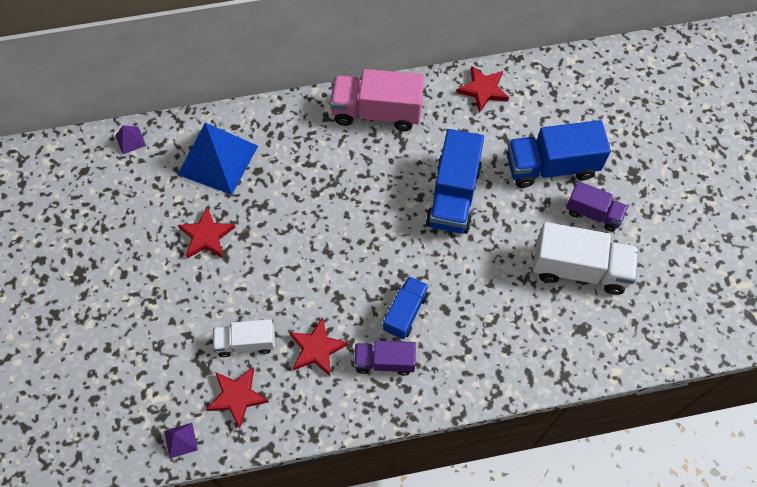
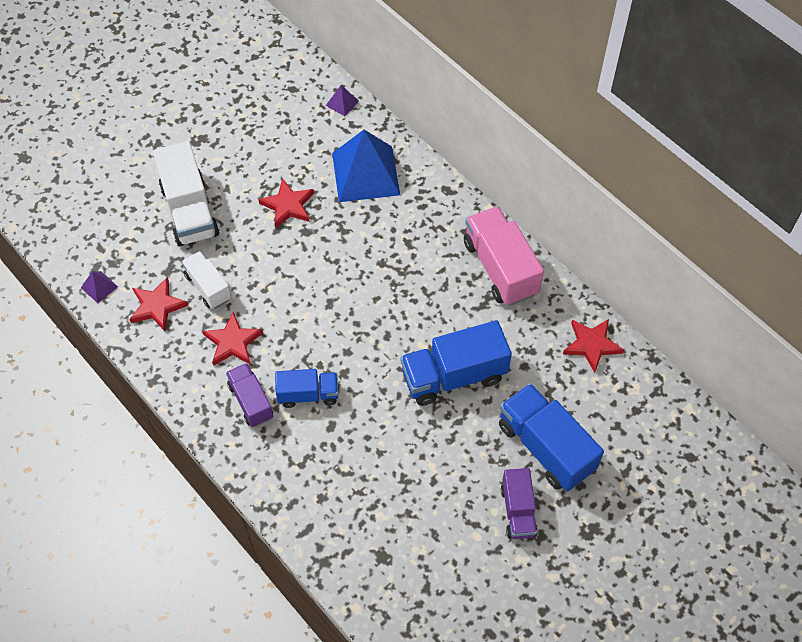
camera: 60 degrees right, 5 degrees down
white truck [533,222,639,295] -> white truck moved to [153,141,219,246]

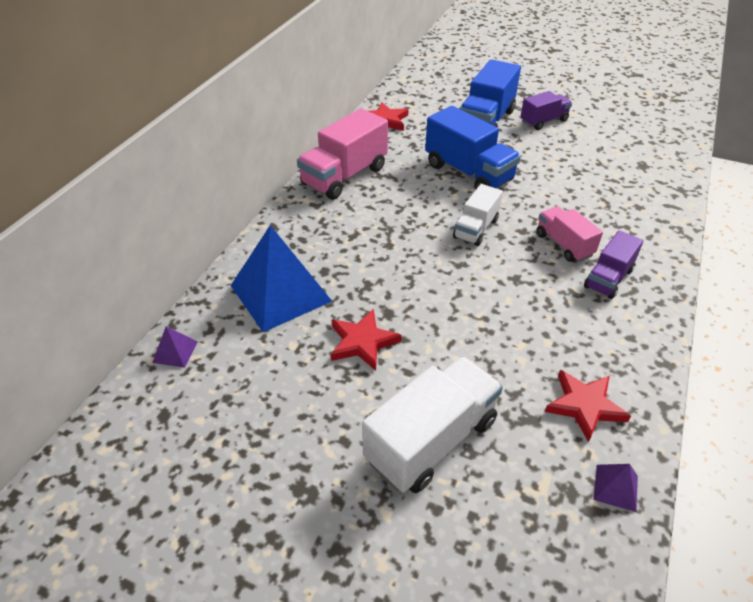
camera: 115 degrees left, 15 degrees down
white truck [181,251,231,309] -> white truck moved to [453,184,503,246]
red star [202,312,263,366] -> none
blue truck [275,369,338,408] -> pink truck [537,206,603,262]

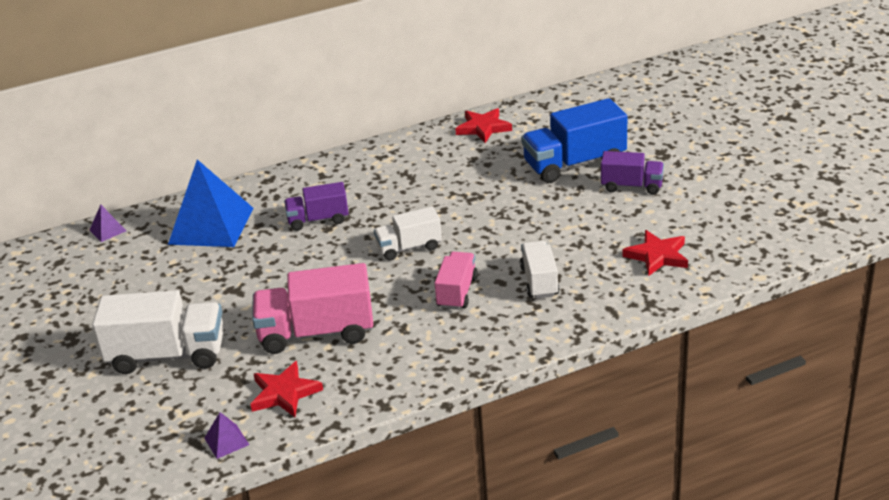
camera: 45 degrees right, 10 degrees down
pink truck [297,108,388,200] -> pink truck moved to [252,263,373,354]
red star [331,309,402,371] -> red star moved to [622,230,688,276]
blue truck [425,106,521,189] -> none
purple truck [584,230,643,299] -> purple truck moved to [284,182,349,231]
none -> white truck [520,241,559,298]

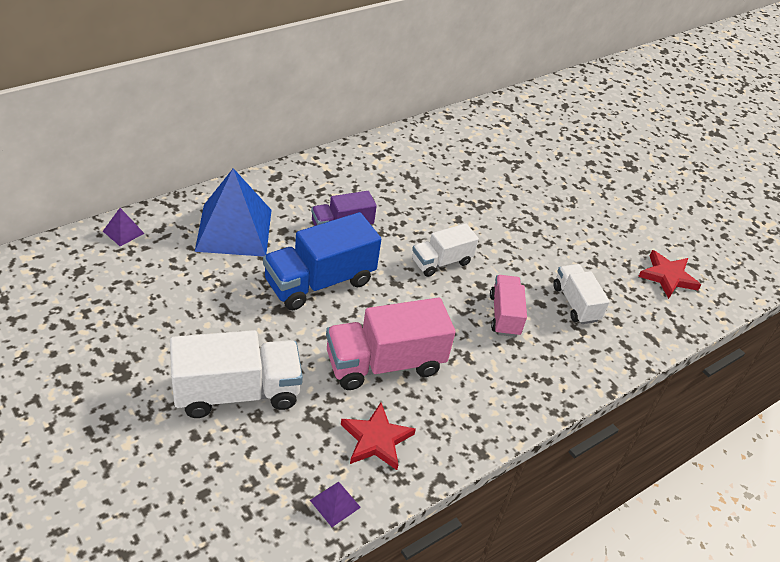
camera: 20 degrees left, 10 degrees up
red star [455,108,512,143] -> none
blue truck [521,98,627,183] -> blue truck moved to [263,212,381,310]
purple truck [601,151,664,195] -> none

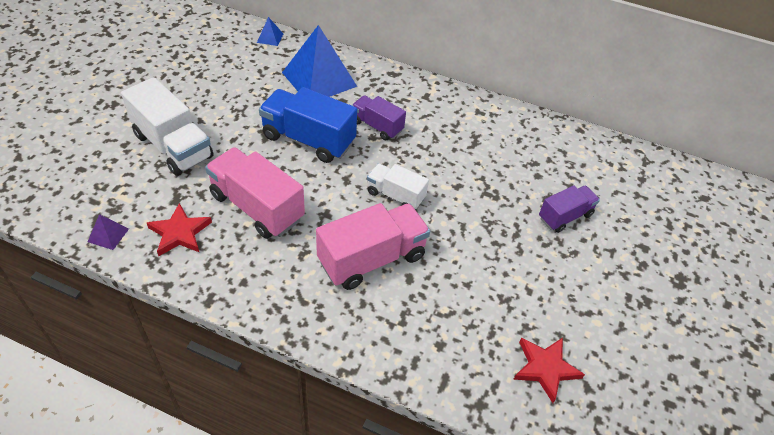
camera: 60 degrees right, 5 degrees up
purple pyramid [103,208,145,246] -> blue pyramid [257,17,283,46]
pink truck [490,275,527,337] -> pink truck [316,203,430,290], size x1.68
white truck [553,264,610,324] -> none
none -> purple truck [539,185,600,233]

